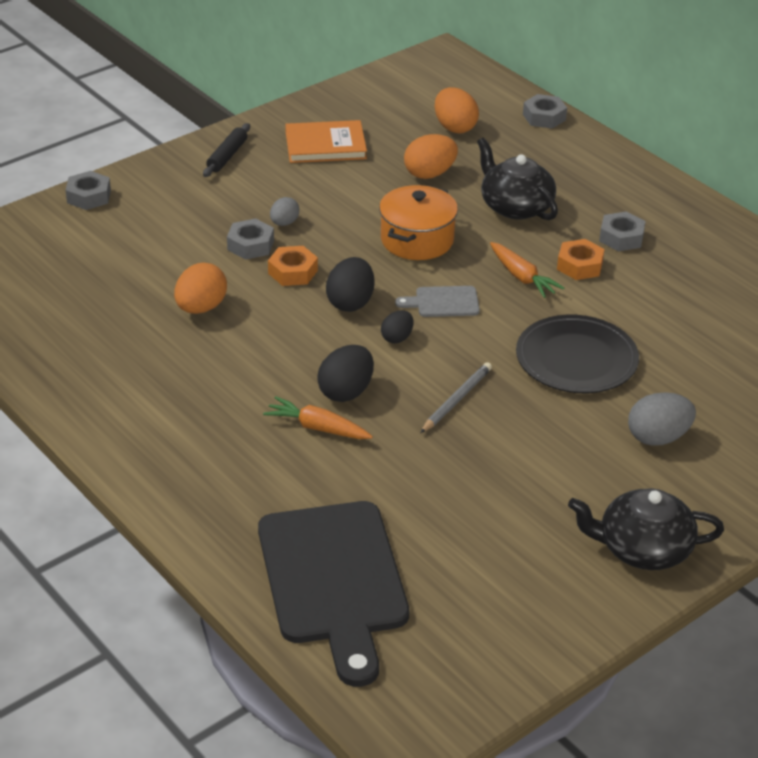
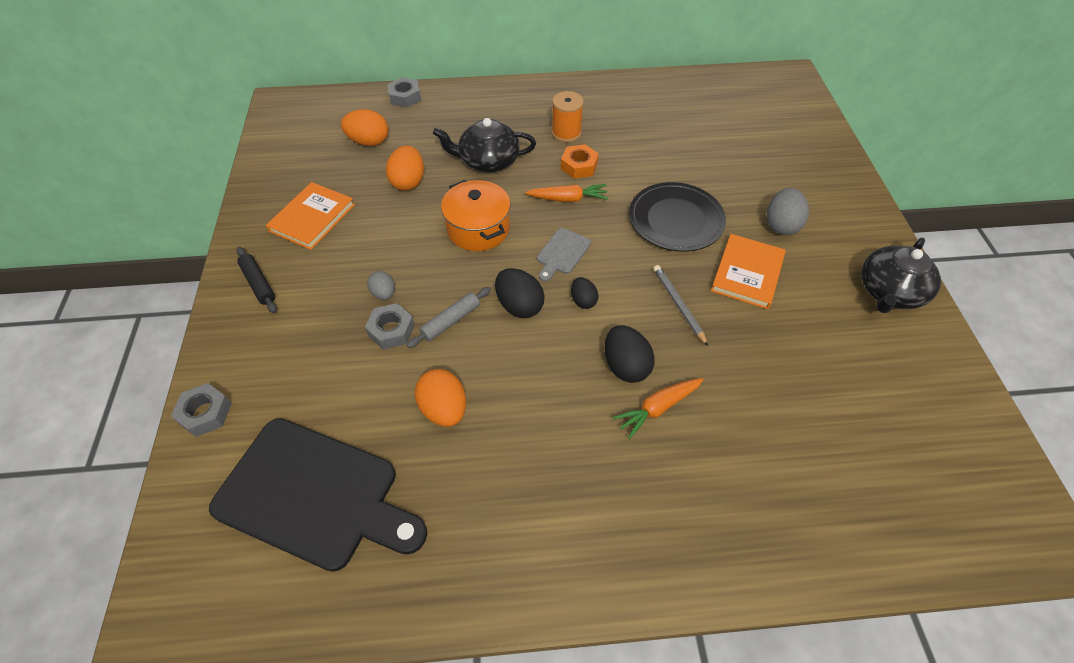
camera: 55 degrees left, 15 degrees up
black cutting board [258,501,409,687] -> black cutting board moved to [209,418,427,572]
orange nut [268,246,318,286] -> grey rolling pin [407,287,491,348]
grey nut [599,211,646,251] -> orange spool [552,91,584,142]
none -> orange book [711,234,786,309]

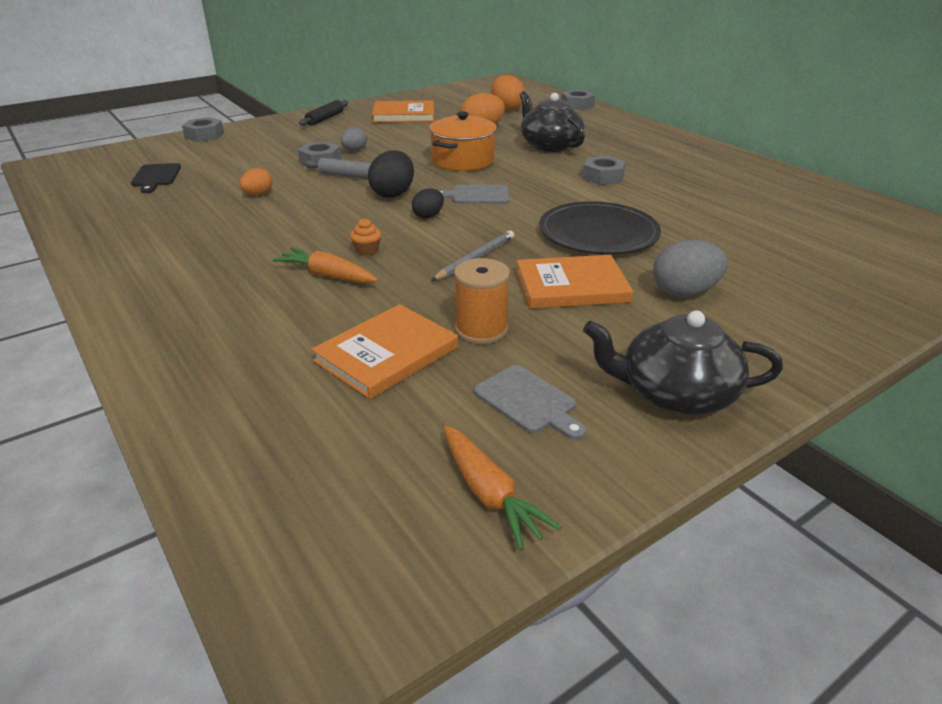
camera: 60 degrees right, 20 degrees down
black cutting board [209,418,427,572] -> black cutting board [131,163,181,193], size x0.43
orange egg [415,369,466,427] -> orange egg [240,168,272,195], size x0.61
orange carrot [525,184,608,202] -> orange carrot moved to [443,425,562,550]
orange spool [552,91,584,142] -> orange spool moved to [454,258,510,344]
orange nut [561,144,599,179] -> grey nut [583,156,626,185]
black egg [604,325,655,383] -> orange cupcake [350,219,381,256]
none -> orange book [311,304,458,399]
none -> grey cutting board [474,365,586,440]

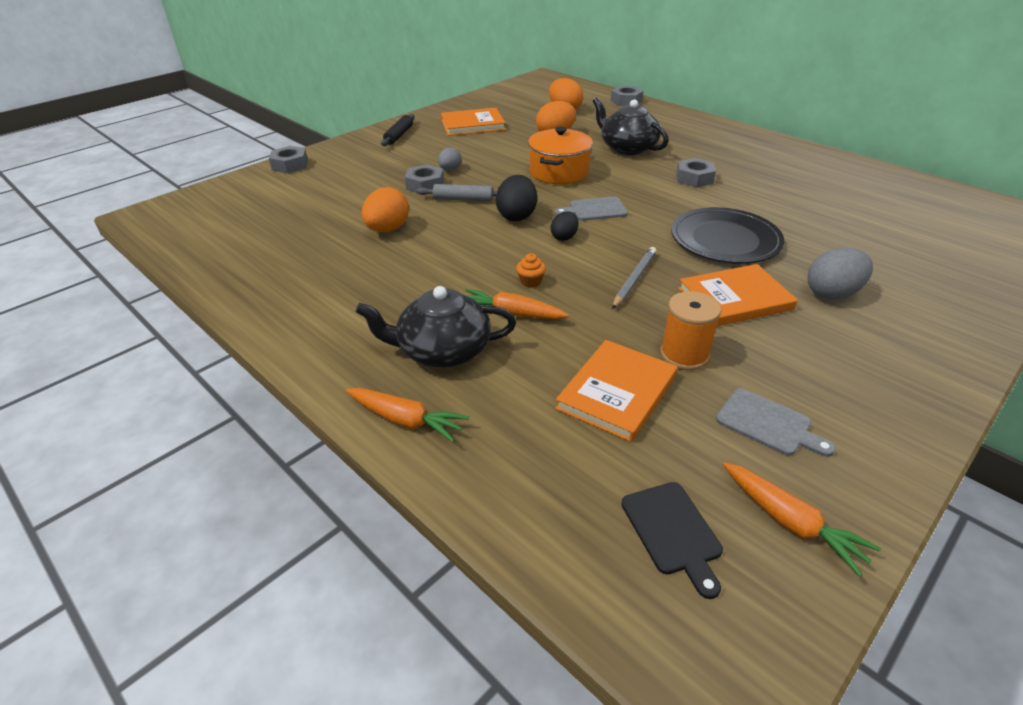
camera: 10 degrees left, 5 degrees up
black cutting board [131,163,181,193] -> black cutting board moved to [621,482,723,599]
orange egg [240,168,272,195] -> orange egg [362,187,409,232], size x1.64
black teapot [583,310,783,415] -> black teapot moved to [355,286,516,368]
none -> orange carrot [346,388,470,442]

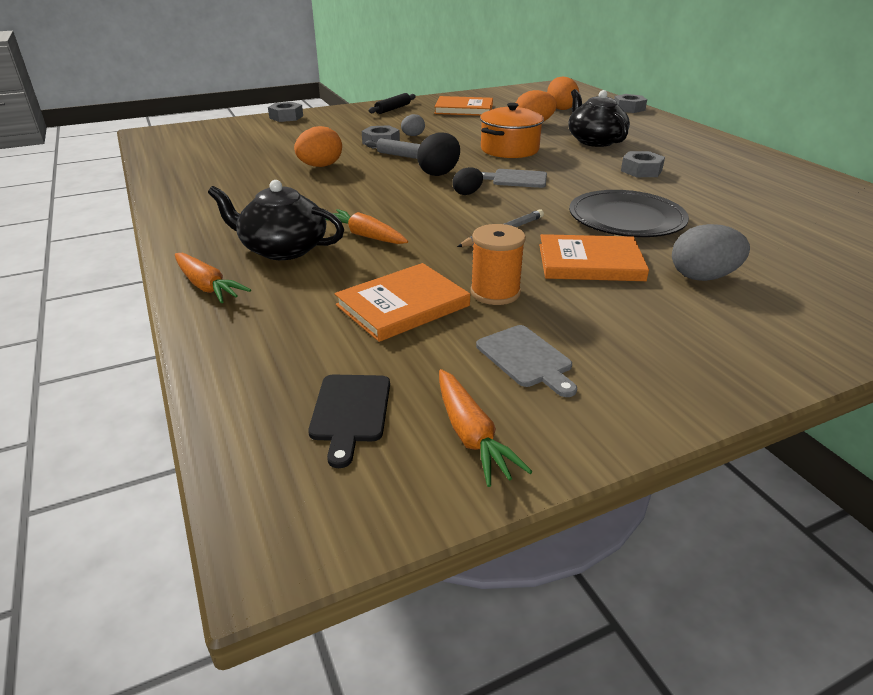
camera: 20 degrees right, 5 degrees down
orange cupcake [516,253,546,287] -> none

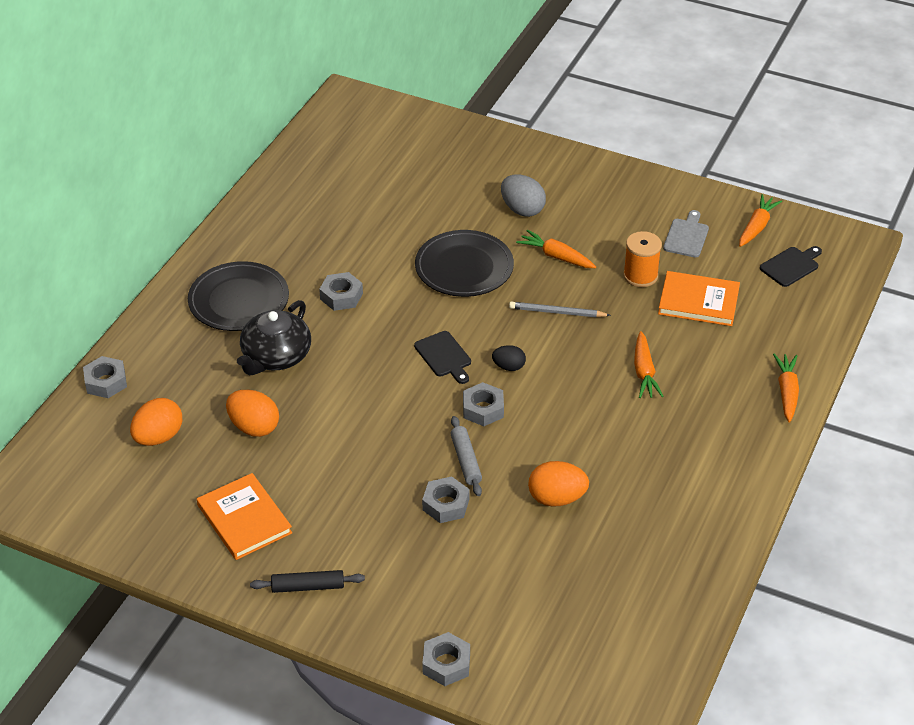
camera: 130 degrees left, 10 degrees up
black teapot [208,180,344,260] -> none
grey egg [401,114,425,136] -> none
black egg [417,133,460,176] -> grey nut [463,382,504,426]
orange pot [480,103,544,158] -> none
grey cutting board [481,169,547,188] -> black cutting board [414,331,471,384]
orange book [539,234,649,281] -> orange carrot [516,230,596,268]
none -> black plate [188,261,289,331]

